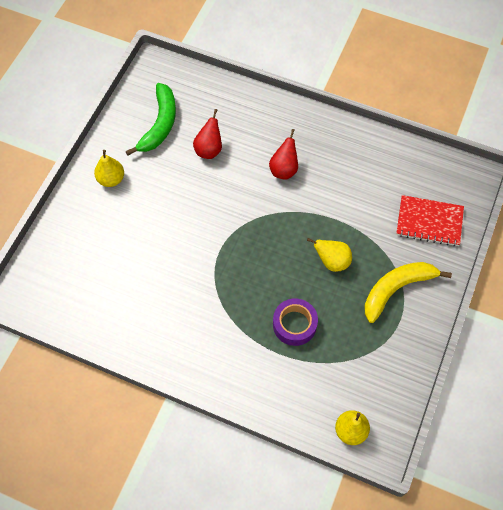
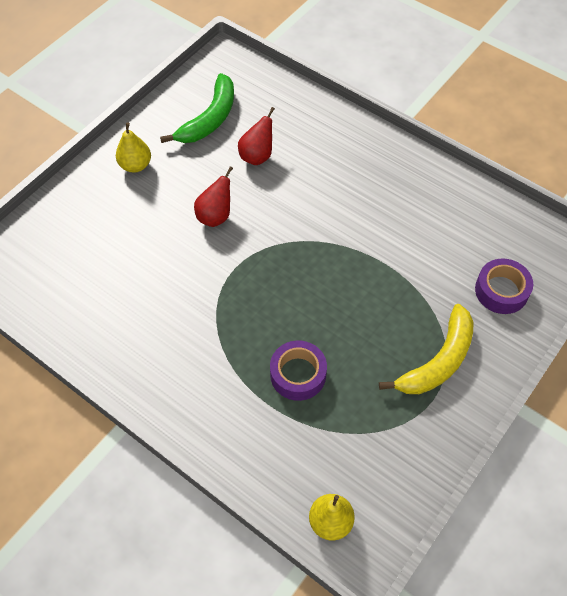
camera: 15 degrees right, 5 degrees down
red pear [269,129,298,180] -> red pear moved to [194,166,233,227]
yellow pear [307,238,352,272] -> none
yellow banana [365,262,452,323] -> yellow banana turned 150 degrees clockwise [379,304,474,394]
red notebook [396,195,464,246] -> purple tape [475,259,533,314]

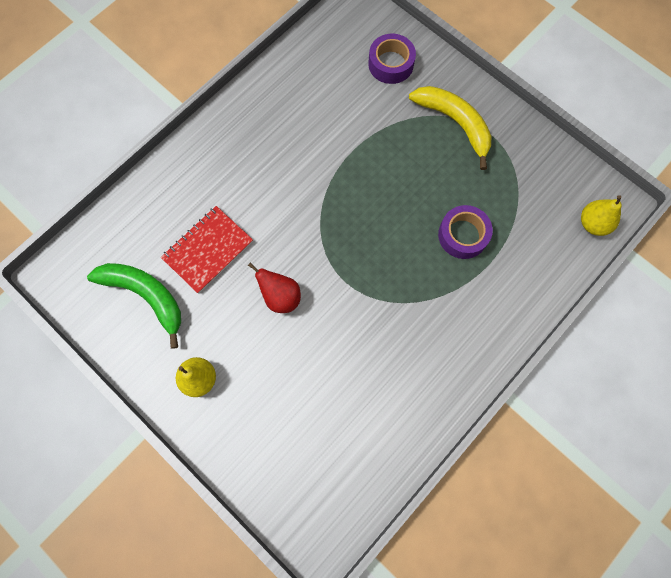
camera: 85 degrees left, 15 degrees up
red pear [238,107,275,165] -> red notebook [161,206,253,294]

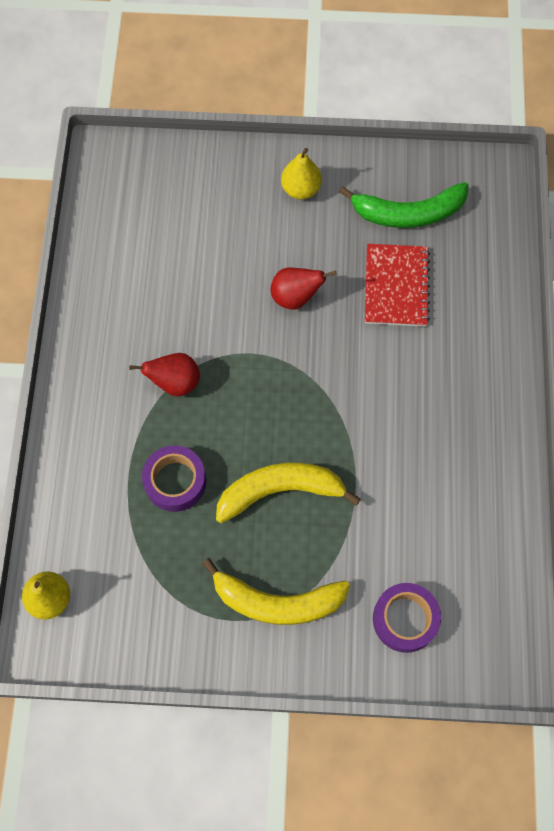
camera: 140 degrees right, 5 degrees down
none -> red pear [129,353,200,397]
none -> yellow banana [216,463,361,523]

